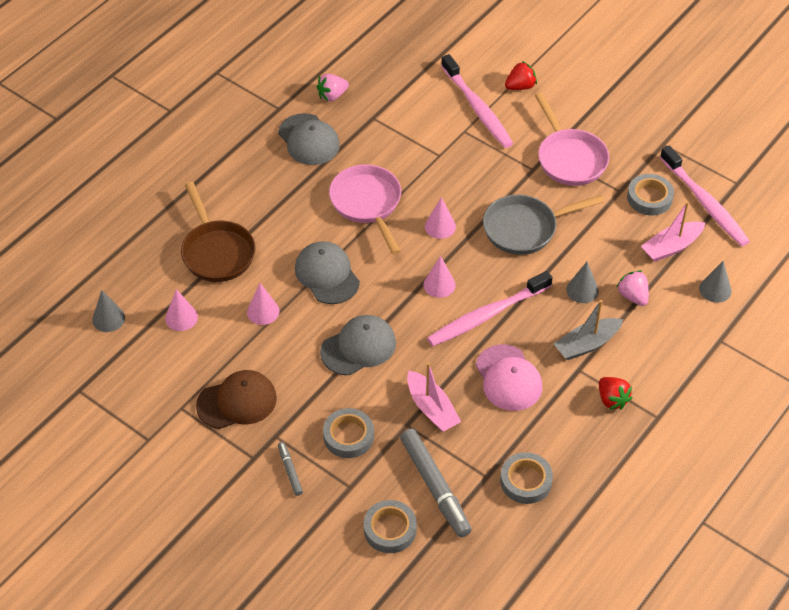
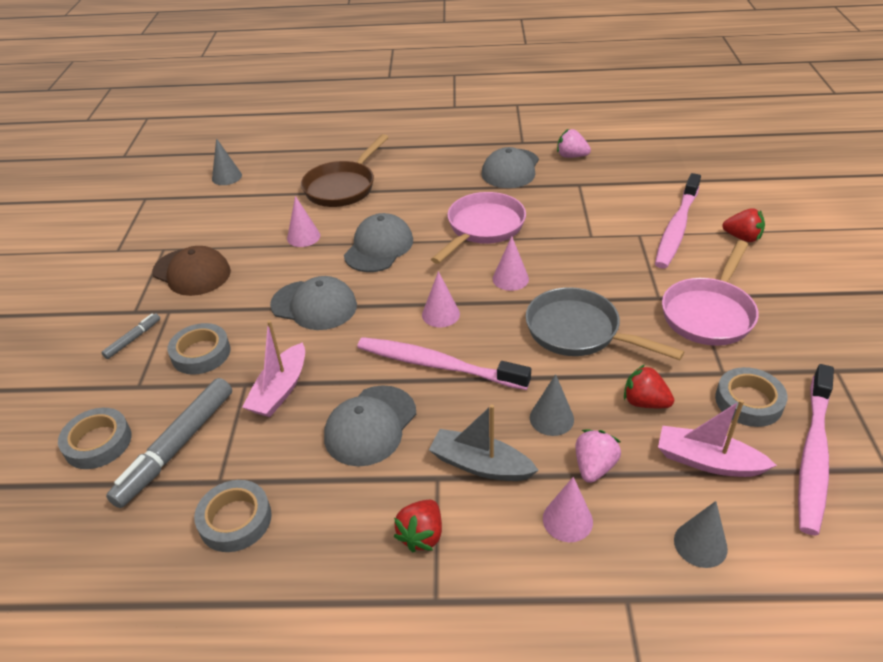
camera: 55 degrees right, 10 degrees down
pink cone [165,289,198,331] -> pink cone moved to [543,477,593,542]
pink cap [476,344,542,411] -> grey cap [324,385,416,467]
none -> red strawberry [624,365,674,408]

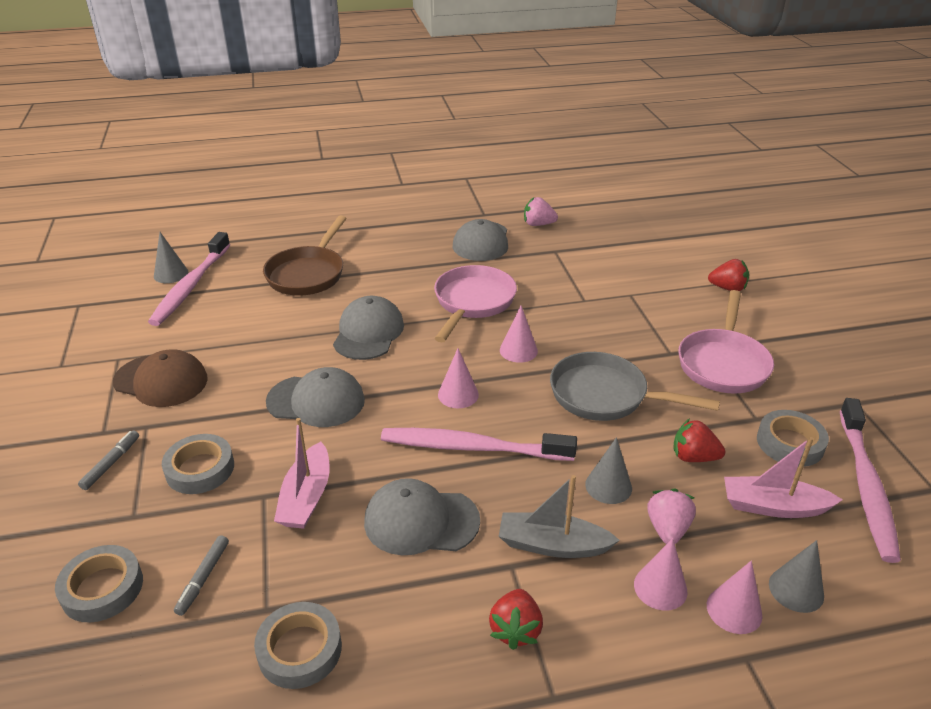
camera: 15 degrees left, 5 degrees down
grey marker [106,378,232,508] -> grey marker [174,535,229,616], size x0.48
pink cone [287,196,320,247] -> pink cone moved to [707,560,762,634]
grey cap [324,385,416,467] -> grey cap turned 75 degrees clockwise [364,478,480,555]
pink toothbrush [655,173,701,269] -> pink toothbrush moved to [148,232,230,326]

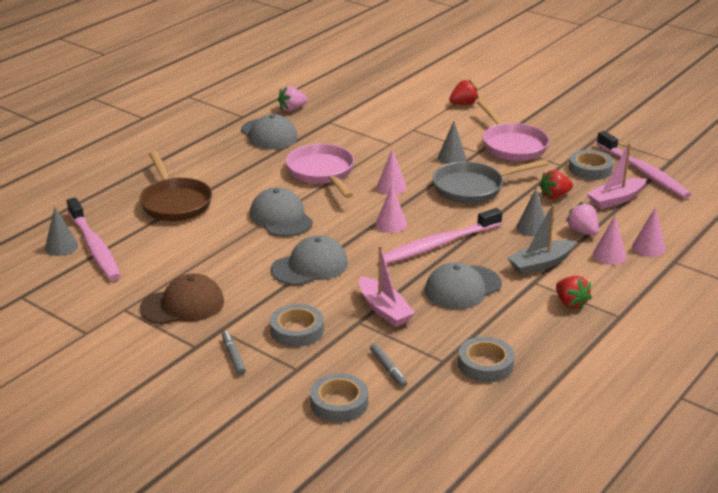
camera: 40 degrees left, 5 degrees down
grey cone [769,540,824,613] -> grey cone moved to [438,121,466,164]

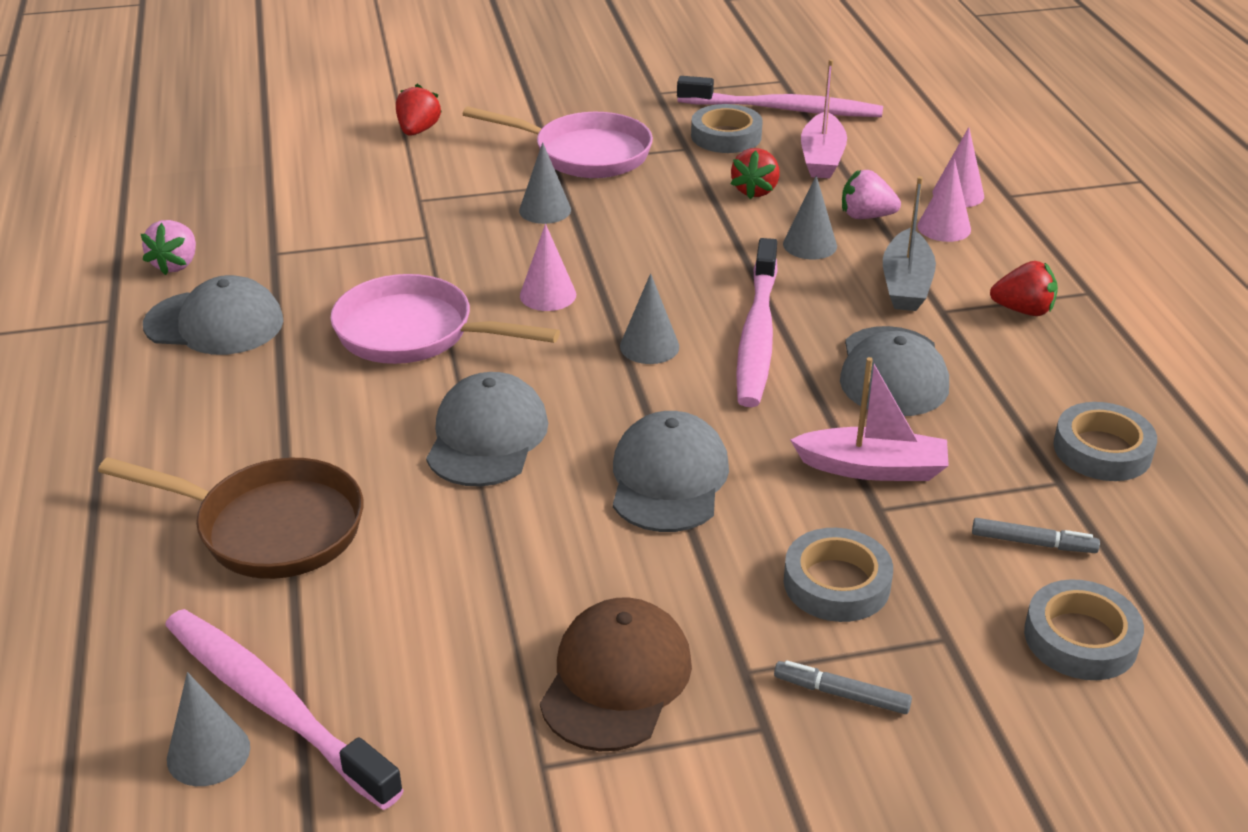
camera: 50 degrees left, 5 degrees up
pink toothbrush [67,198,121,280] -> pink toothbrush turned 150 degrees counterclockwise [165,609,404,810]
grey cap [250,187,313,237] -> grey cap turned 90 degrees clockwise [426,372,548,487]
pink cone [376,185,407,233] -> grey cone [620,273,679,364]
grey pan [432,159,548,204] -> none

